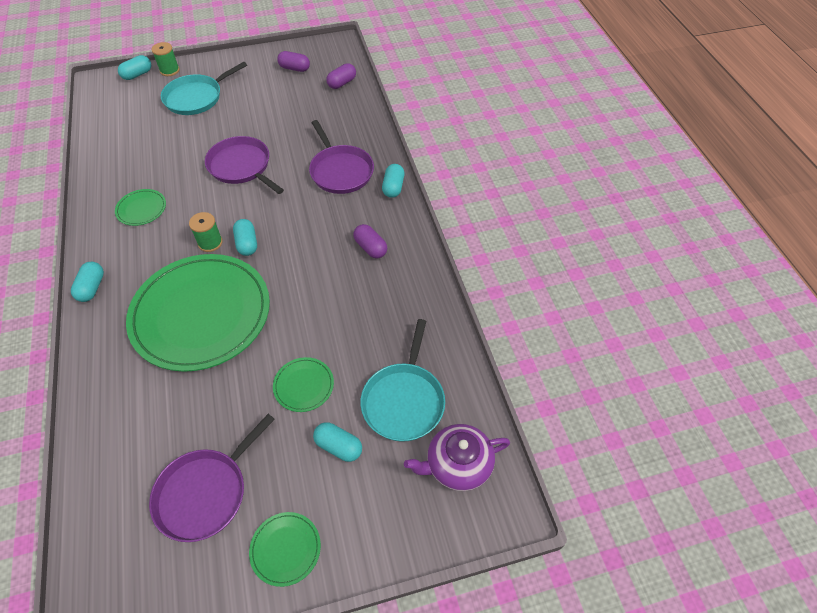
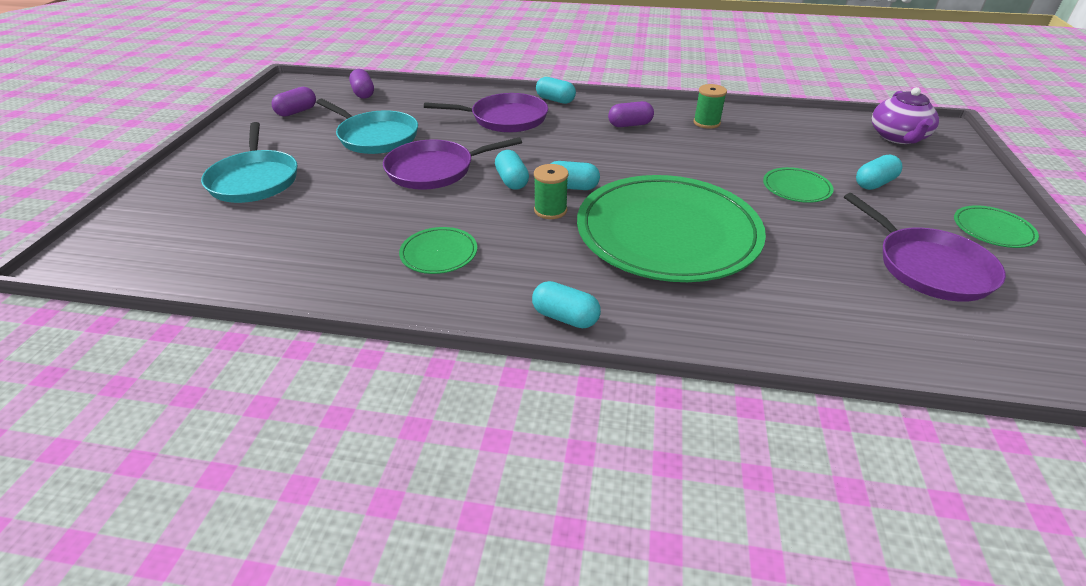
camera: 65 degrees left, 15 degrees down
turquoise capsule [118,55,151,80] -> turquoise capsule moved to [495,150,529,190]
green spool [151,42,180,76] -> green spool moved to [694,84,727,129]
turquoise pan [360,319,445,442] -> turquoise pan moved to [316,99,418,154]

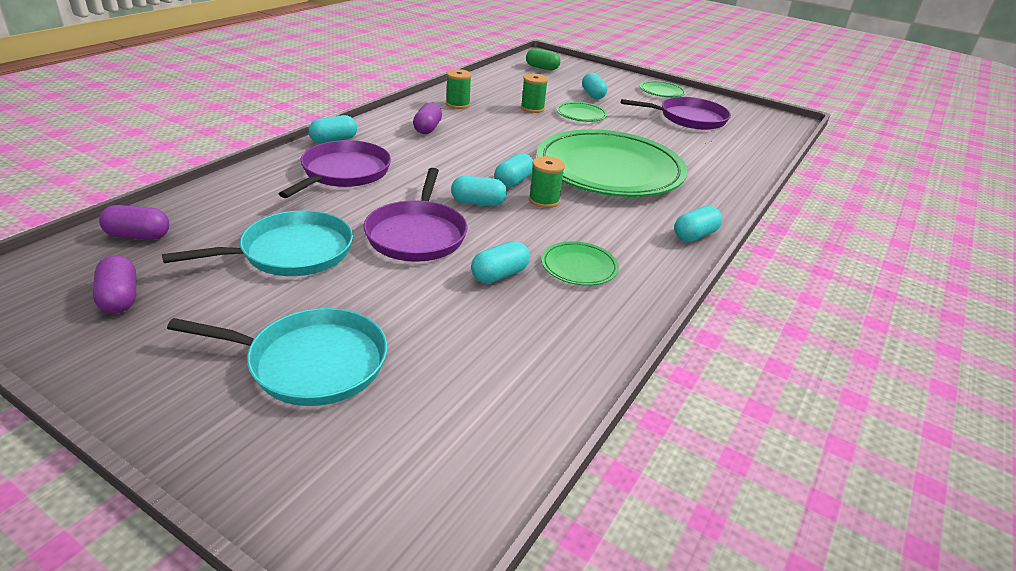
camera: 70 degrees left, 5 degrees down
purple teapot [872,87,939,144] -> green capsule [526,48,561,70]
none -> turquoise capsule [471,241,530,283]
none -> green spool [521,74,548,113]

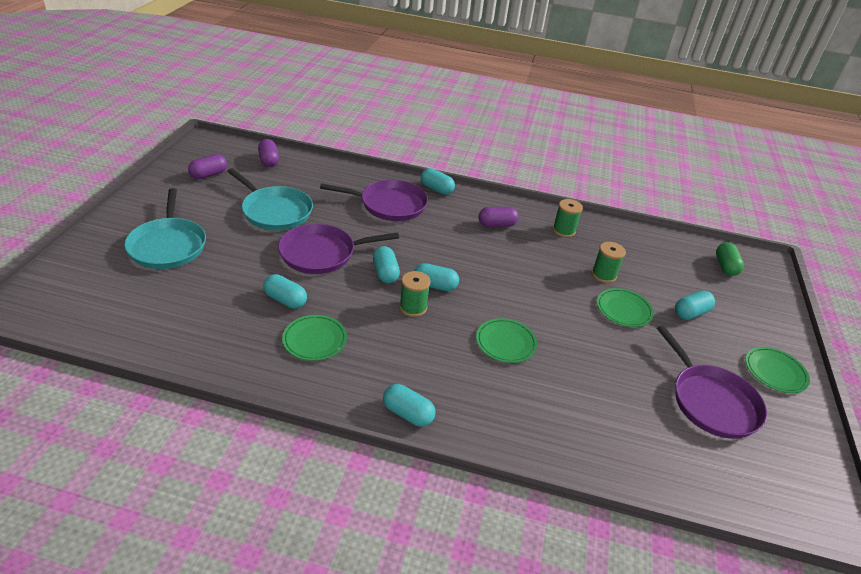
camera: 70 degrees right, 5 degrees up
green plate [537,129,688,197] -> green plate [476,318,537,363], size x0.40

